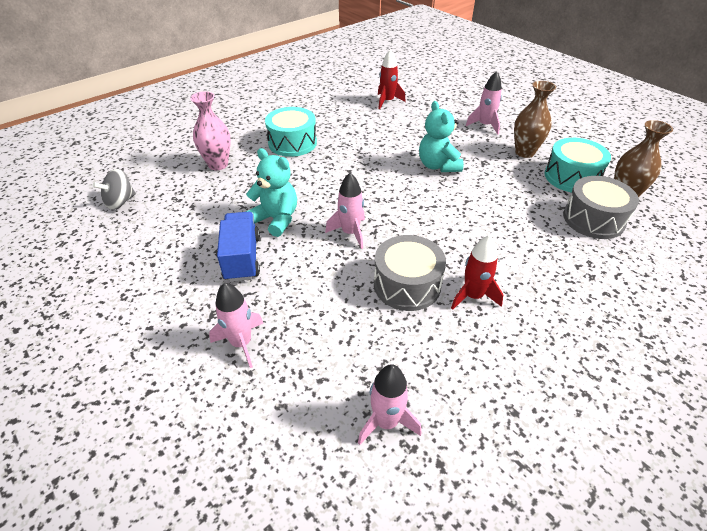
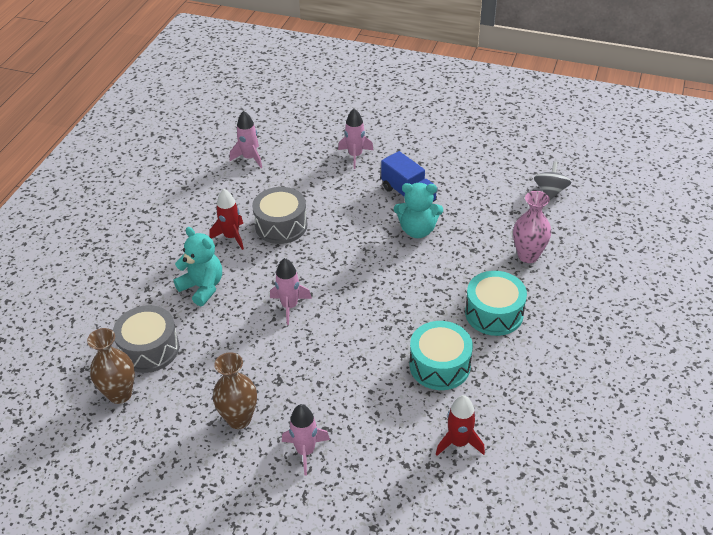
camera: 150 degrees right, 0 degrees up
pink rocket [325,173,365,249] -> pink rocket moved to [270,258,312,325]
turquoise teddy bear [419,101,464,172] -> turquoise teddy bear moved to [173,227,222,306]
turquoise drum [544,138,611,193] -> turquoise drum moved to [410,321,473,390]

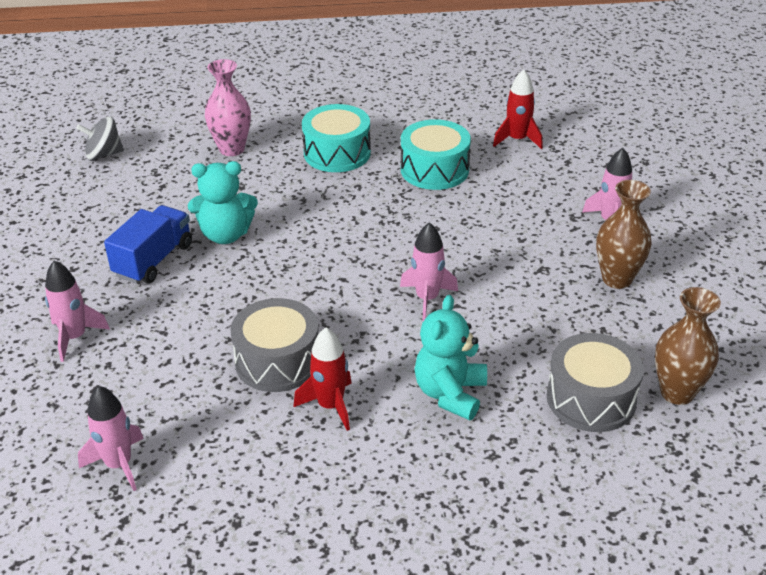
camera: 115 degrees left, 5 degrees down
turquoise teddy bear [394,183,443,238] -> turquoise teddy bear turned 105 degrees clockwise [188,161,258,244]

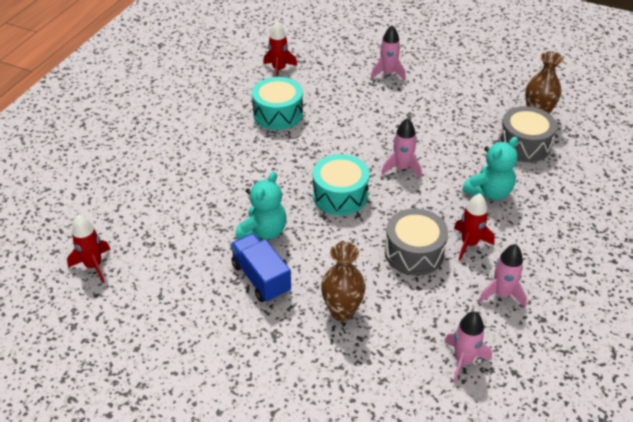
camera: 60 degrees left, 5 degrees up
pink rocket [45,260,110,362] -> pink rocket moved to [479,244,527,308]
grey spinning top [76,117,124,161] -> red rocket [67,215,111,283]
pink vase [205,59,251,156] -> none
turquoise drum [302,104,371,172] -> turquoise drum moved to [313,154,370,215]
turquoise teddy bear [415,295,487,420] -> turquoise teddy bear turned 90 degrees counterclockwise [462,137,518,200]
brown vase [596,180,652,289] -> brown vase moved to [321,242,366,321]

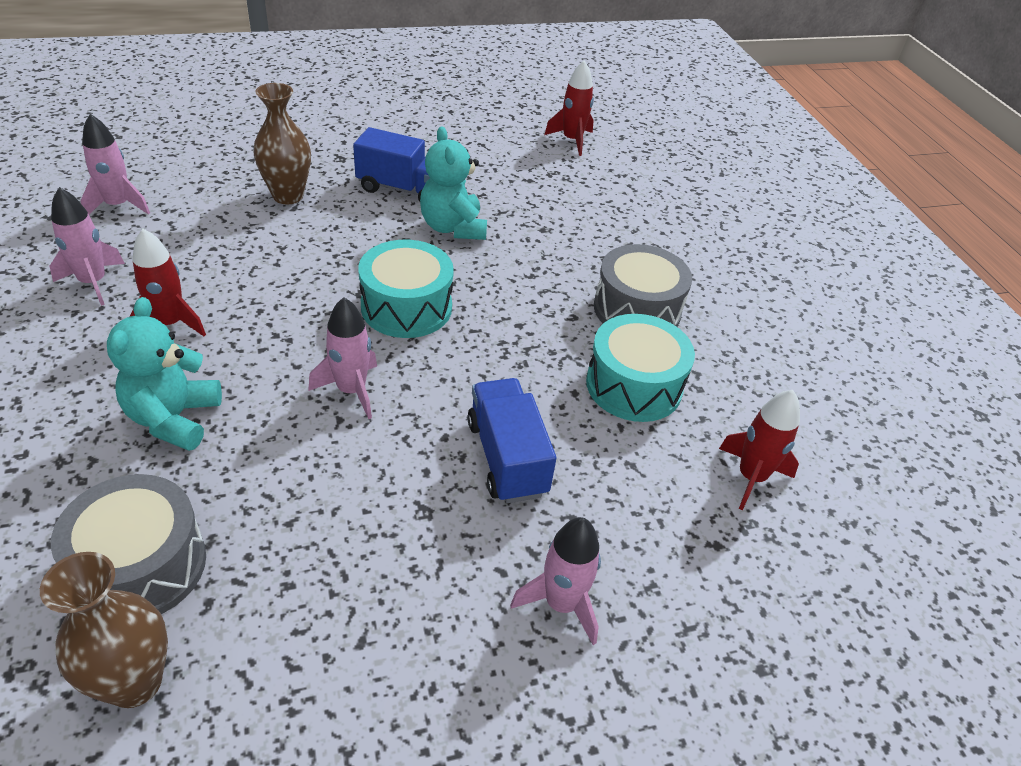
camera: 135 degrees right, 0 degrees up
grey drum [385,208,448,276] -> grey drum moved to [594,244,692,327]
none -> blue truck [467,378,556,503]

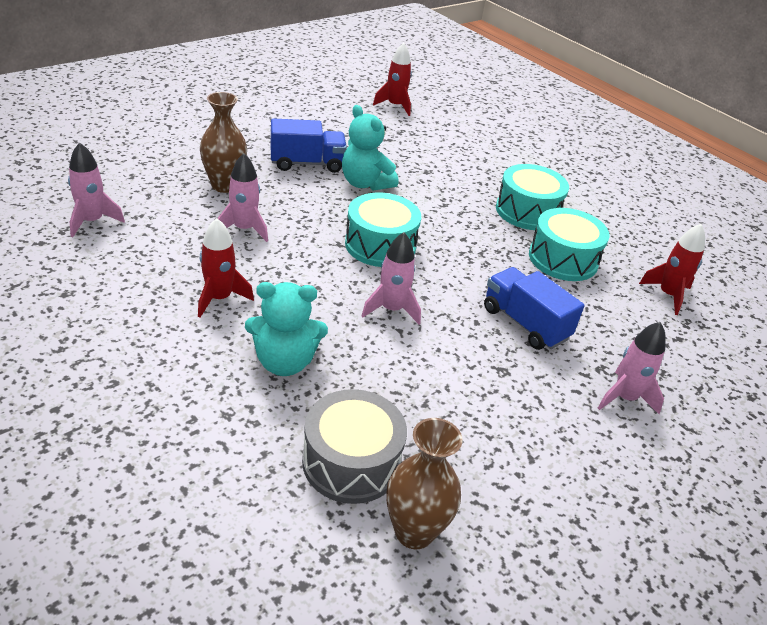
camera: 25 degrees left, 5 degrees down
pink rocket [49,187,125,306] -> pink rocket moved to [218,153,268,242]
turquoise teddy bear [107,297,222,451] -> turquoise teddy bear turned 75 degrees counterclockwise [245,282,328,376]
grey drum [594,244,692,327] -> turquoise drum [496,164,569,230]

